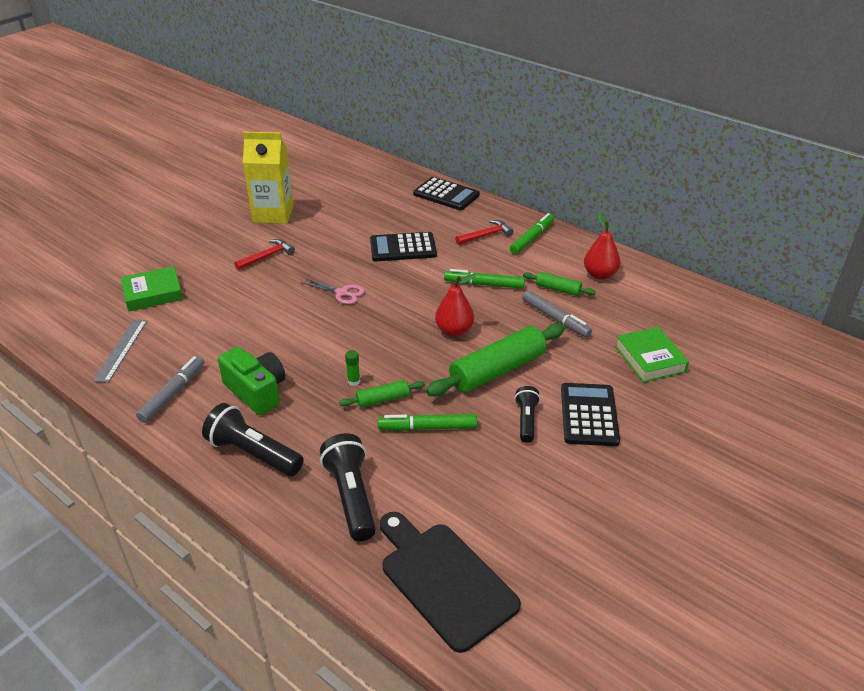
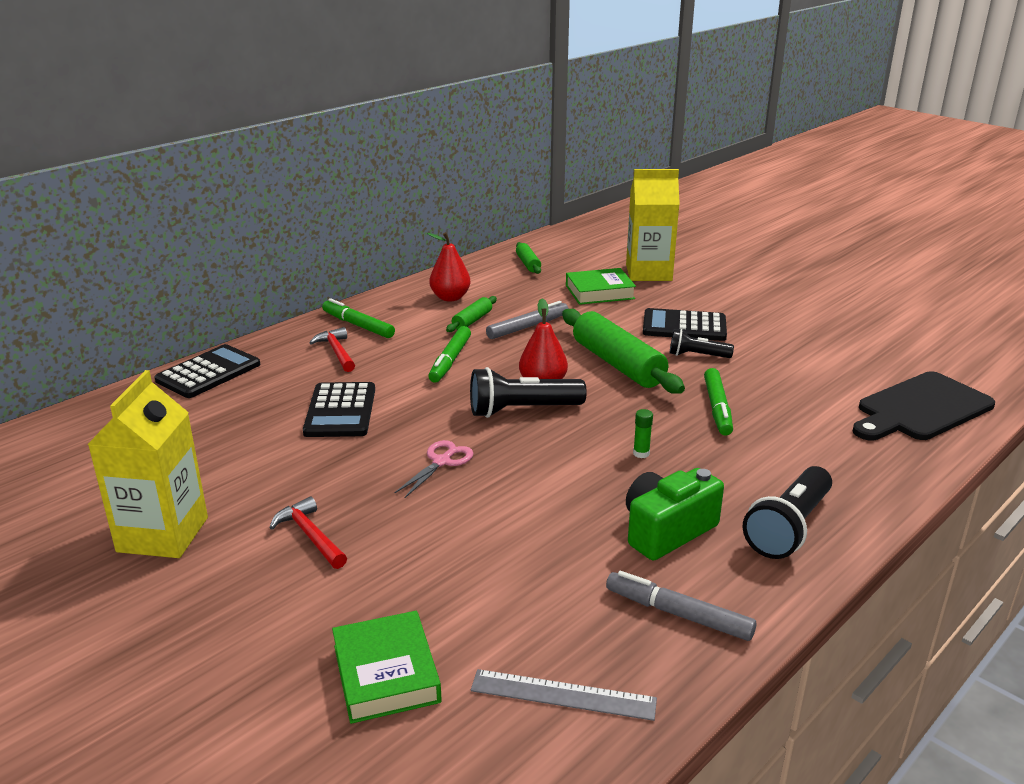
camera: 85 degrees left, 10 degrees down
black flashlight [320,433,376,542] -> black flashlight moved to [470,367,587,418]
green rolling pin [339,380,425,407] -> green rolling pin moved to [516,242,541,274]
none -> yellow carton [626,169,680,281]

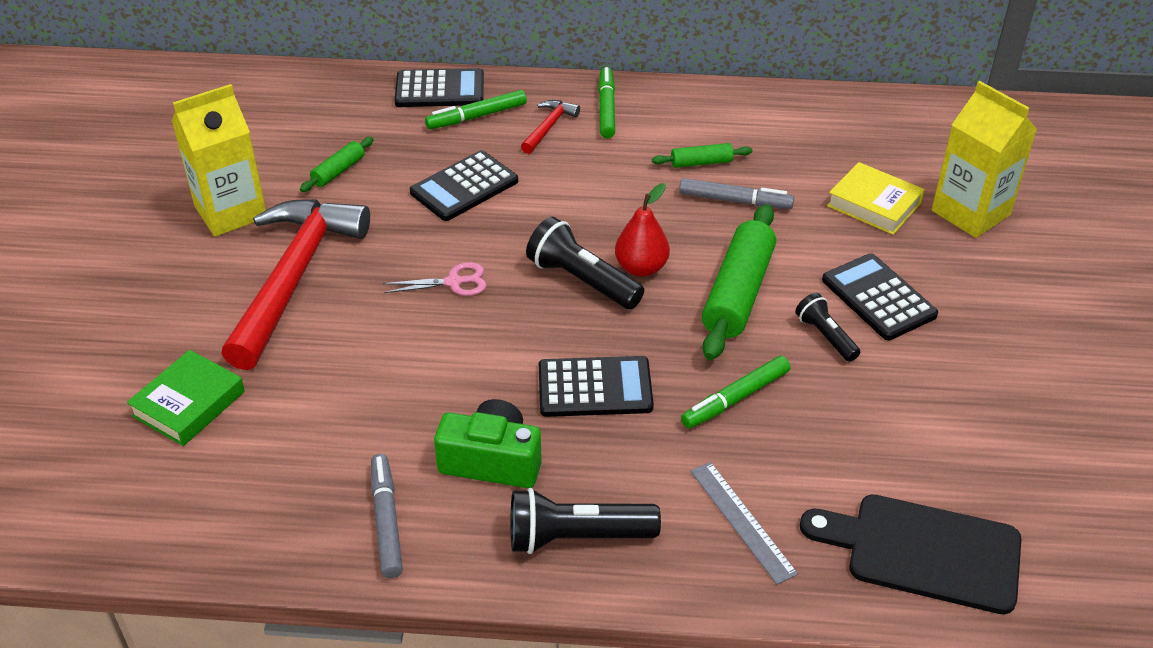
camera: 50 degrees right, 15 degrees up
red hammer [269,496,347,569] -> red hammer [221,199,370,370], size x2.39
red pear [427,232,470,302] -> none
green marker [428,326,471,383] -> green marker moved to [425,90,527,129]
grey ruler [471,669,657,721] -> grey ruler moved to [690,462,798,585]
green rolling pin [516,242,541,274] -> green rolling pin moved to [300,137,374,192]
green book [566,268,636,305] -> yellow book [827,162,925,235]
green glue stick [633,409,653,458] -> black calculator [539,356,654,417]

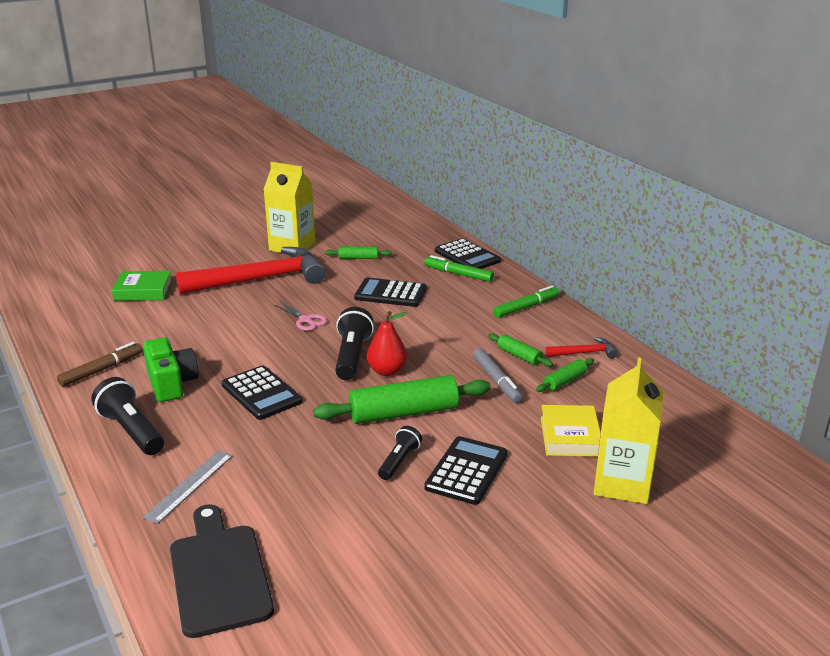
camera: 55 degrees right, 15 degrees down
grey marker [371,454,403,578] -> brown marker [57,342,143,387]
red hammer [521,100,580,154] -> red hammer moved to [546,337,617,359]
green marker [681,356,790,429] -> none
none -> green rolling pin [536,358,594,392]

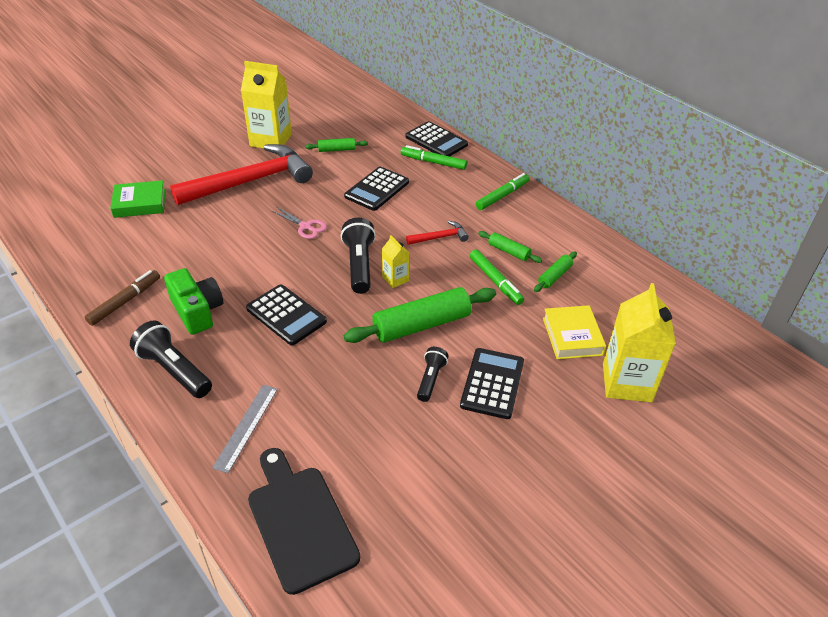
camera: 10 degrees left, 15 degrees up
black calculator [354,278,427,307] -> black calculator turned 60 degrees counterclockwise [344,167,409,211]
red pear [367,311,407,376] -> yellow carton [382,235,410,288]
grey marker [473,348,523,403] -> green marker [470,249,524,305]
red hammer [546,337,617,359] -> red hammer moved to [406,221,469,245]

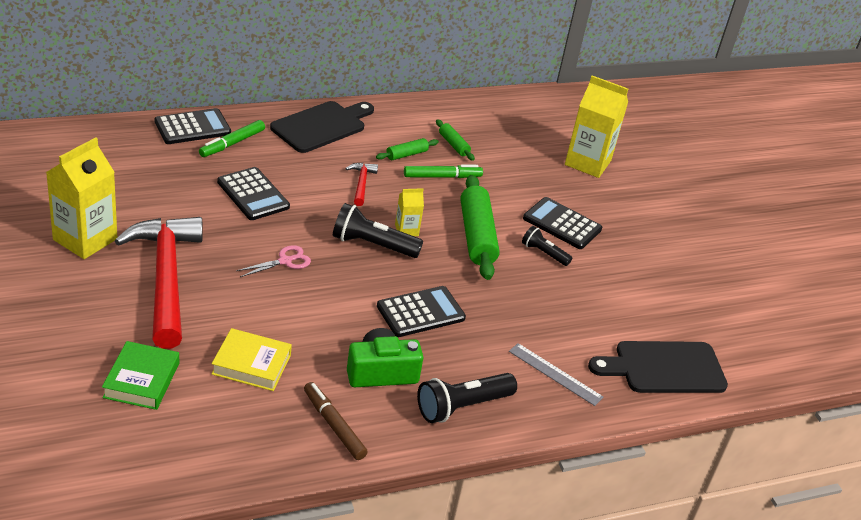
camera: 75 degrees left, 5 degrees down
green rolling pin [305,138,368,152] -> none
green marker [476,173,529,210] -> black cutting board [270,101,374,153]
yellow book [543,305,606,359] -> yellow book moved to [212,328,292,391]

